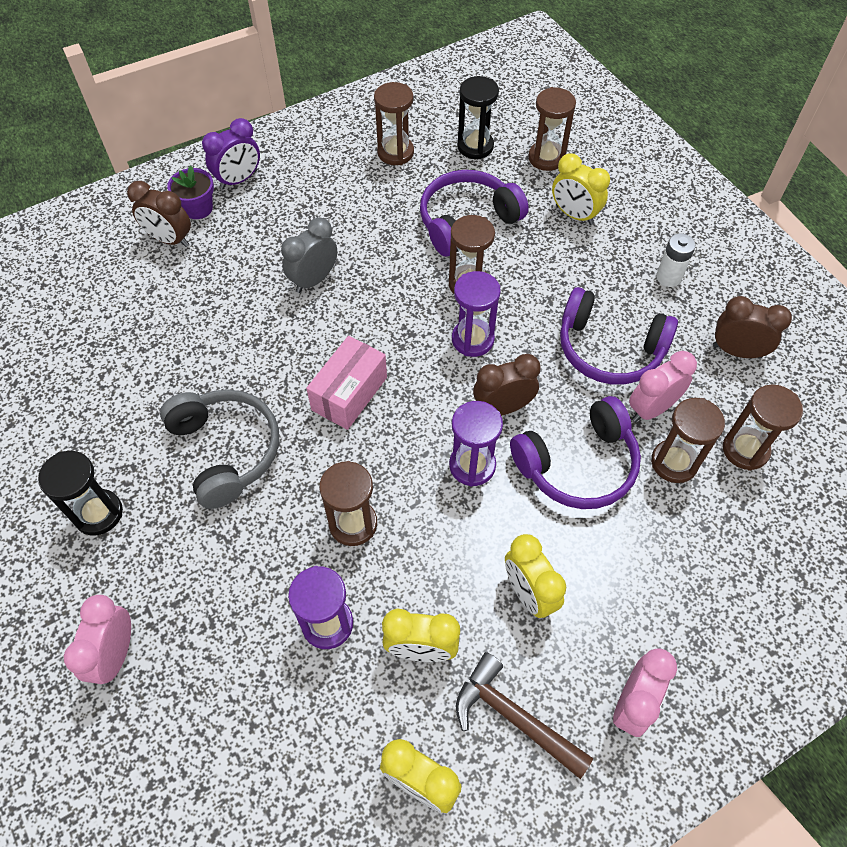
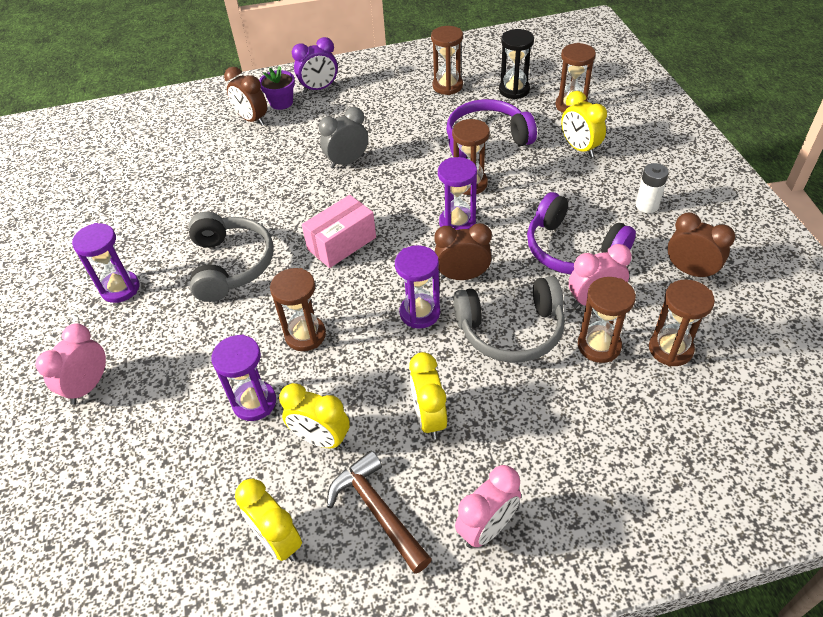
camera: 20 degrees right, 10 degrees down
black hourglass [38,451,123,535] -> purple hourglass [72,223,139,303]
purple headphones [510,396,641,509] -> grey headphones [453,276,565,363]

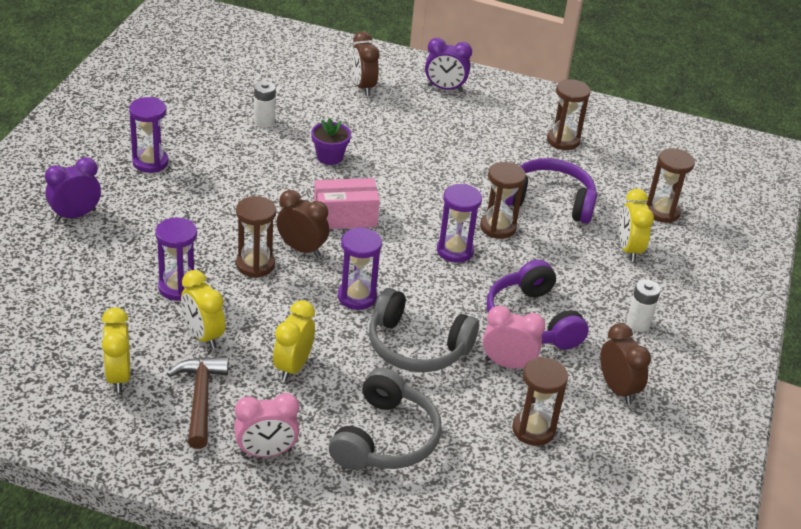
camera: 25 degrees right, 10 degrees down
pink clock [35,323,106,405] -> purple clock [45,157,101,222]
grey headphones [189,212,274,302] -> grey headphones moved to [329,368,442,470]
purple flower pot [259,66,295,110] -> purple flower pot moved to [311,118,351,165]
grey clock [319,107,368,169] -> none
brown clock [434,223,492,280] -> brown clock moved to [277,190,329,257]
black hourglass [499,29,534,99] -> none
brown hourglass [578,277,636,363] -> none
none -> white battery [254,81,276,127]

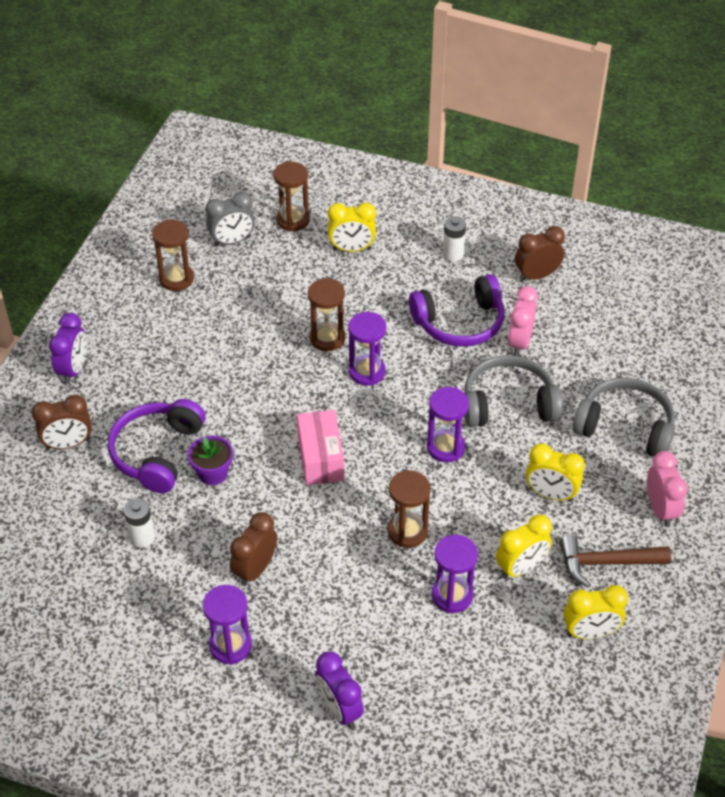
camera: 85 degrees left, 10 degrees up
brown clock [277,190,329,257] -> brown clock moved to [230,512,277,586]
grey headphones [369,288,479,372] -> grey headphones turned 120 degrees counterclockwise [465,355,563,427]
purple headphones [505,158,597,223] -> purple headphones moved to [108,399,206,493]
brown hourglass [512,357,568,446] -> none
none -> grey clock [206,192,255,247]

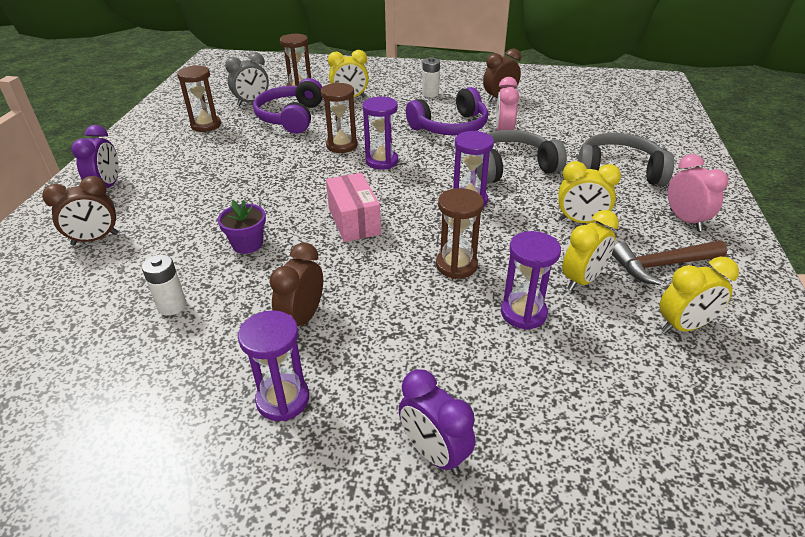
camera: 10 degrees left, 10 degrees down
purple headphones [108,399,206,493] -> purple headphones moved to [253,78,323,134]

